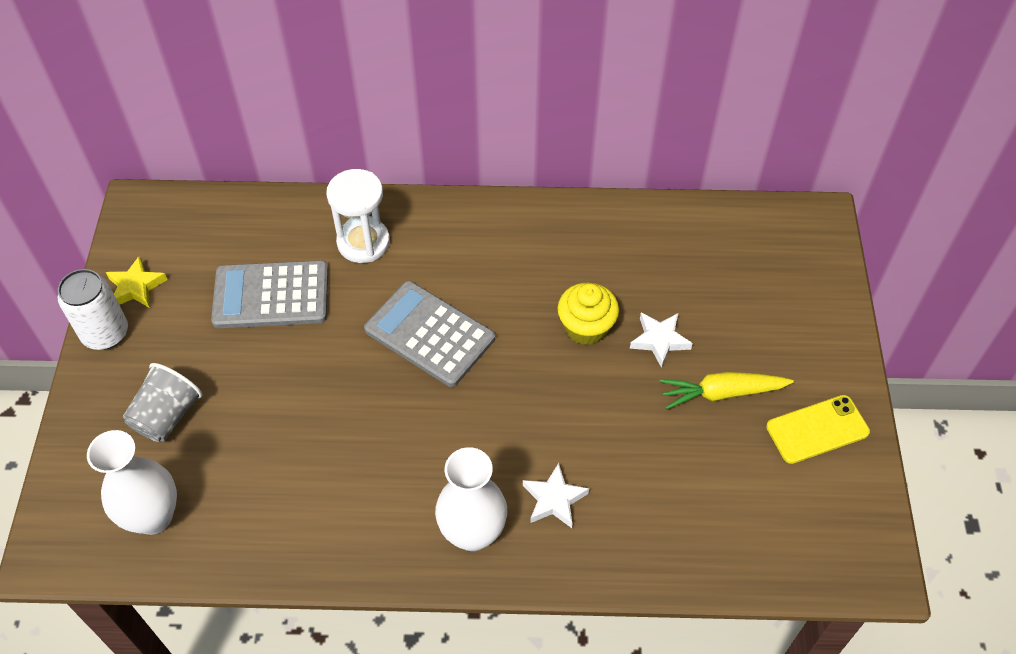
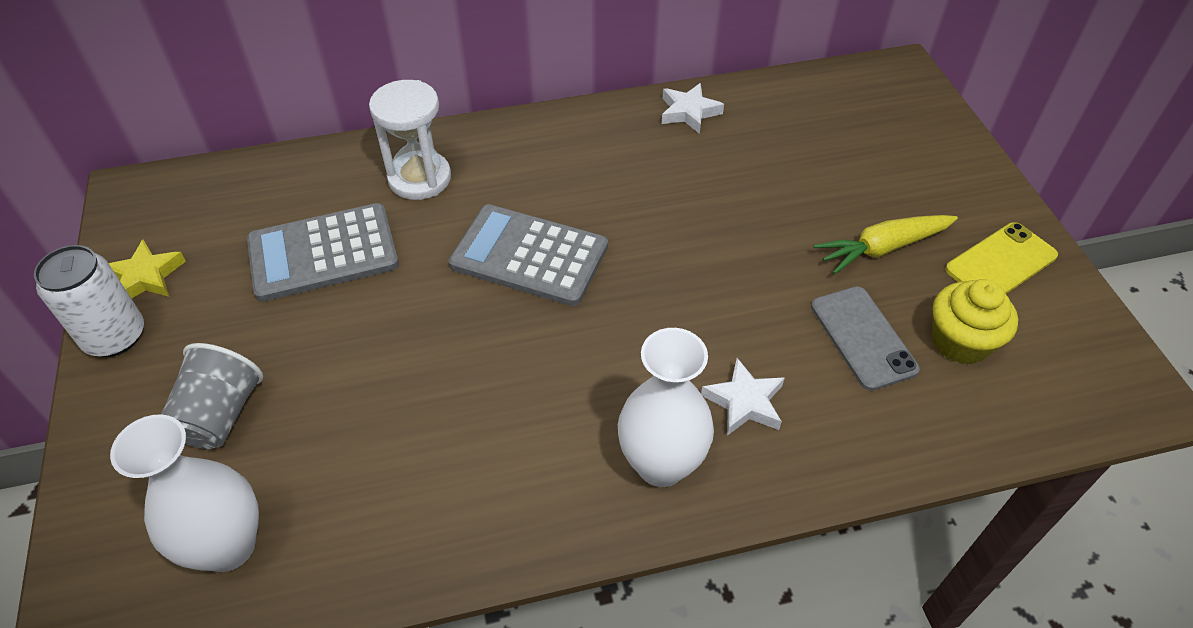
camera: 15 degrees left, 5 degrees down
yellow cupcake [558,282,619,345] -> yellow cupcake moved to [932,279,1018,364]
white star [630,313,693,368] -> white star moved to [662,83,724,134]
none -> grey phone [811,287,920,391]

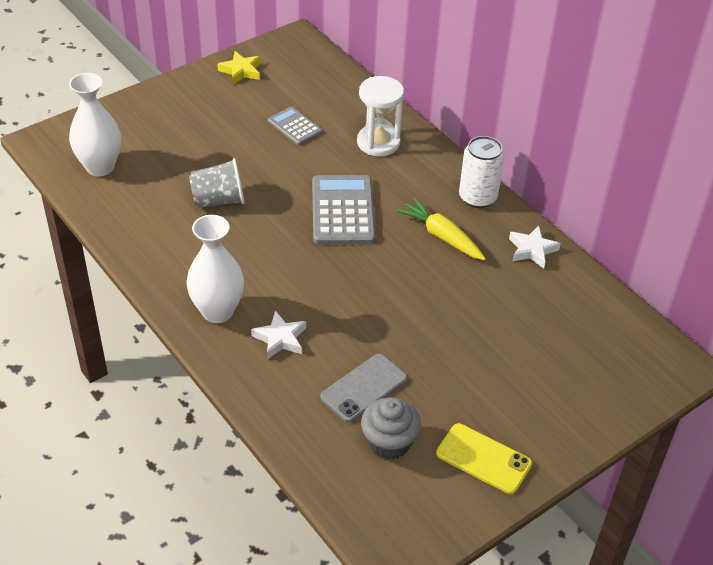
camera: 65 degrees right, 5 degrees down
white can [34,245,144,357] -> white can moved to [459,136,504,208]
grey cup [161,343,263,449] -> grey cup moved to [189,158,245,208]
grey calculator [247,203,399,302] -> grey calculator [268,107,322,145], size x0.57
yellow carrot [814,215,958,274] -> yellow carrot moved to [396,197,486,260]
yellow cupcake [932,279,1018,364] -> grey cupcake [361,397,421,460]

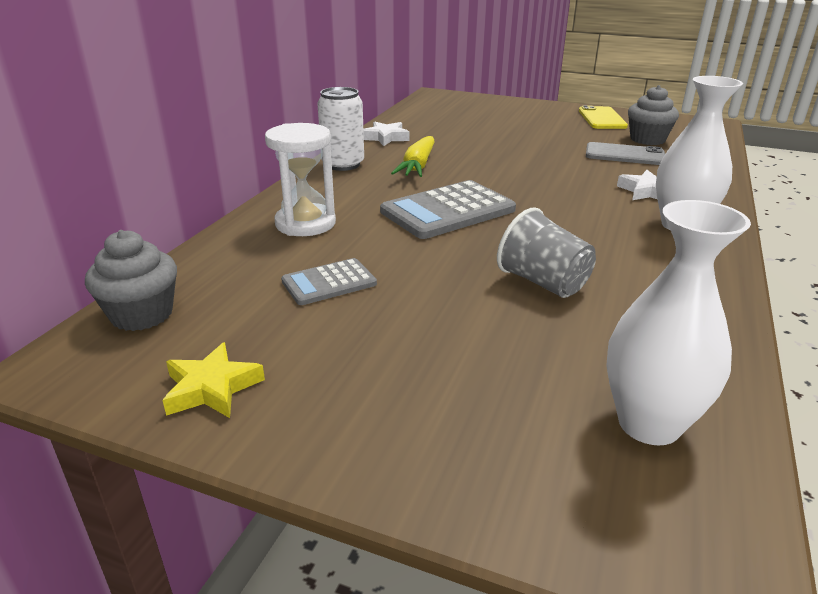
camera: 120 degrees left, 15 degrees down
grey calculator [268,107,322,145] -> grey calculator turned 45 degrees clockwise [281,258,377,305]
none -> grey cupcake [85,230,177,331]

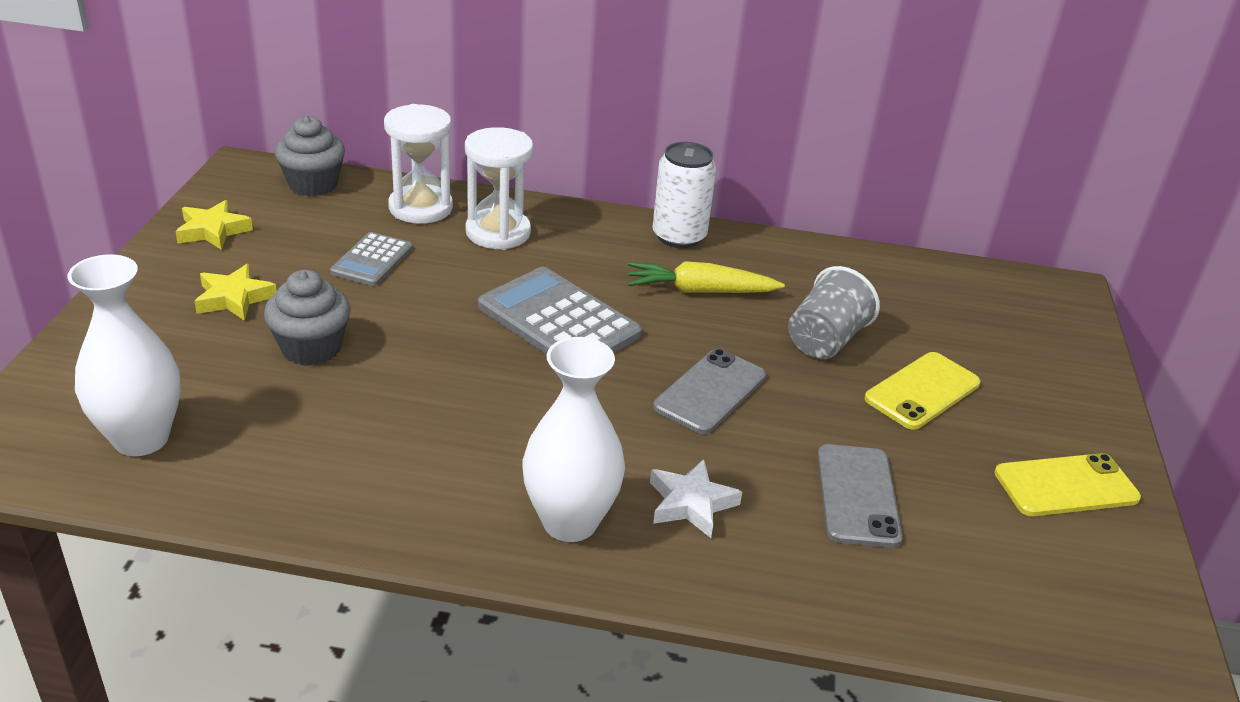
camera: 75 degrees right, 5 degrees up
grey calculator [281,258,377,305] -> grey calculator turned 120 degrees counterclockwise [330,232,413,286]
white star [363,121,410,146] -> none
grey cup [497,207,596,298] -> grey cup moved to [788,266,880,359]
grey cupcake [628,85,679,145] -> grey cupcake moved to [264,270,350,366]
none -> yellow star [194,264,277,321]
none -> white hourglass [384,104,453,224]
none -> grey phone [653,349,766,434]
none -> yellow phone [864,352,981,430]

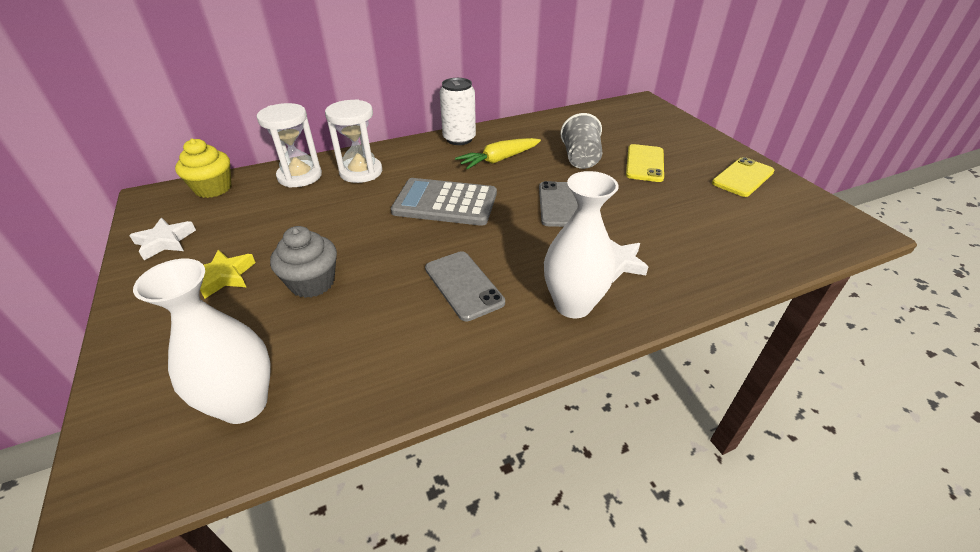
camera: 30 degrees left, 5 degrees up
yellow star [175,200,253,250] -> white star [129,218,196,260]
grey cupcake [275,115,345,196] -> yellow cupcake [175,138,232,198]
grey calculator [330,232,413,286] -> none
grey phone [818,444,903,548] -> grey phone moved to [425,251,505,321]

